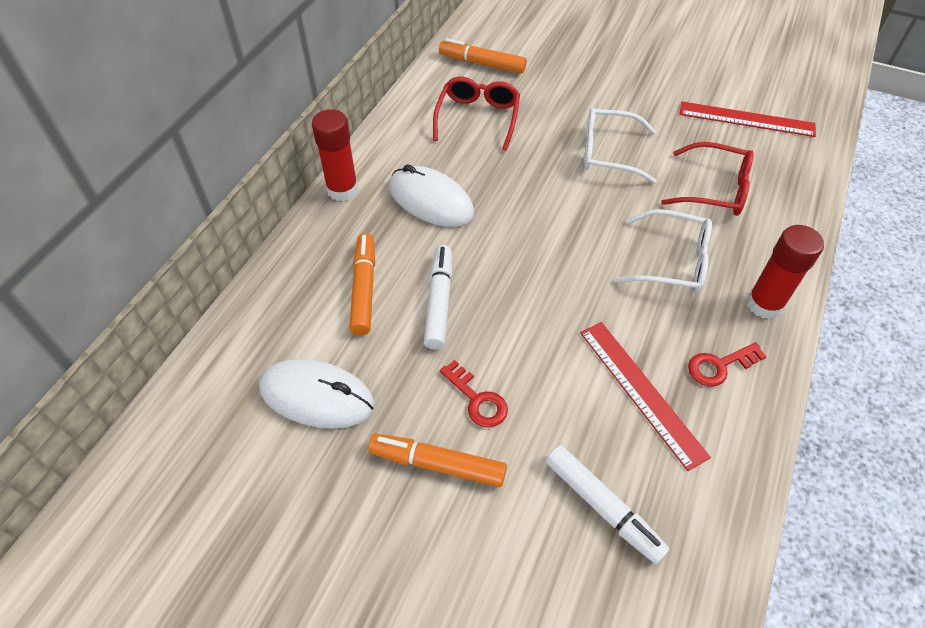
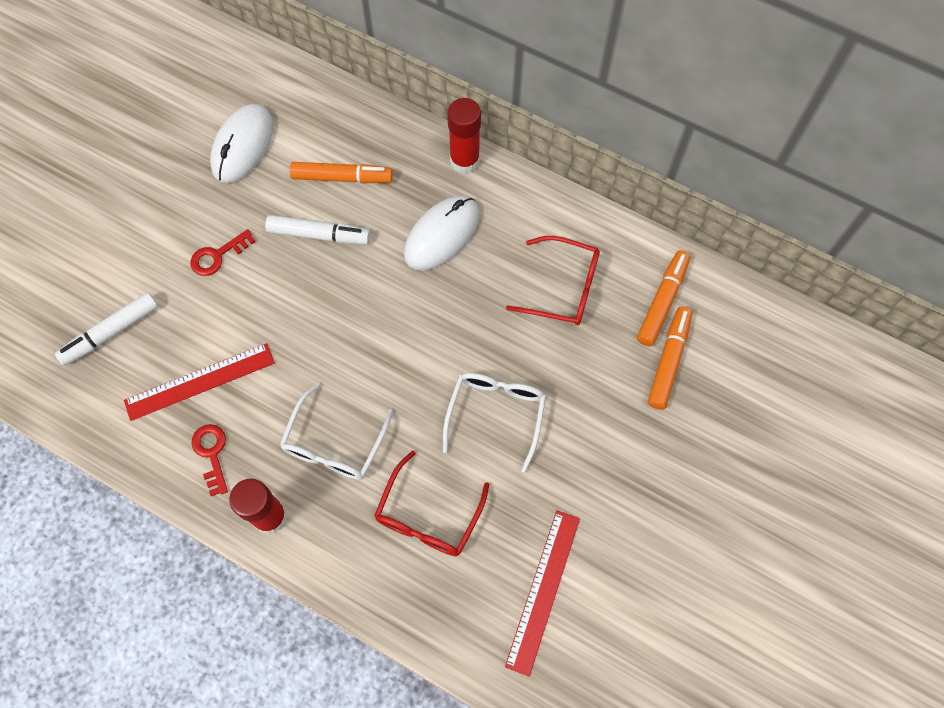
camera: 95 degrees right, 15 degrees up
orange marker [368,433,507,487] -> orange marker moved to [648,307,692,410]

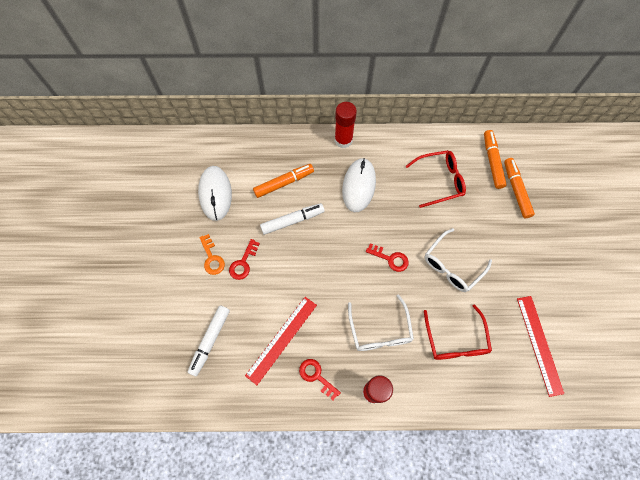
camera: 30 degrees left, 0 degrees up
white glasses [443,373,546,473] -> white glasses turned 120 degrees counterclockwise [425,228,492,292]
none -> orange key [199,234,225,275]
none -> red key [366,243,409,272]

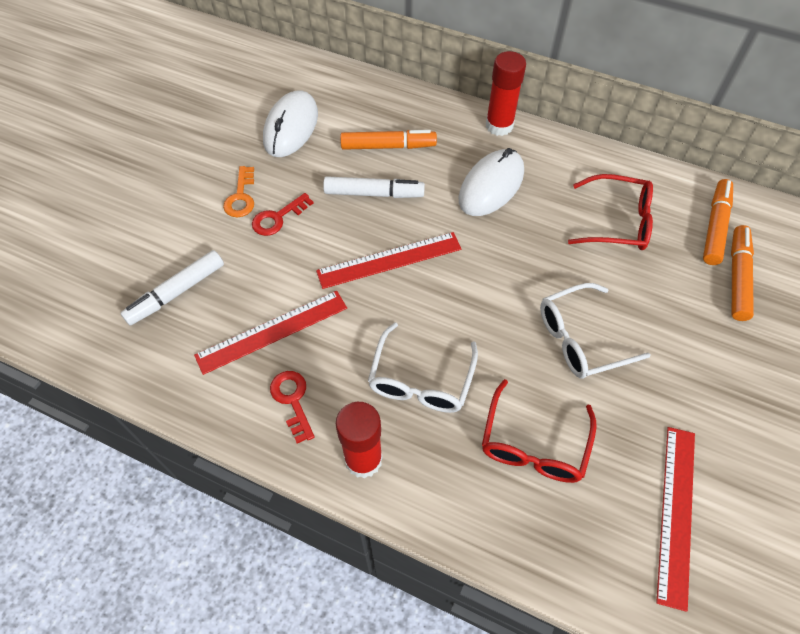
camera: 25 degrees right, 10 degrees down
red key [366,243,409,272] -> none
none -> red ruler [316,232,461,289]

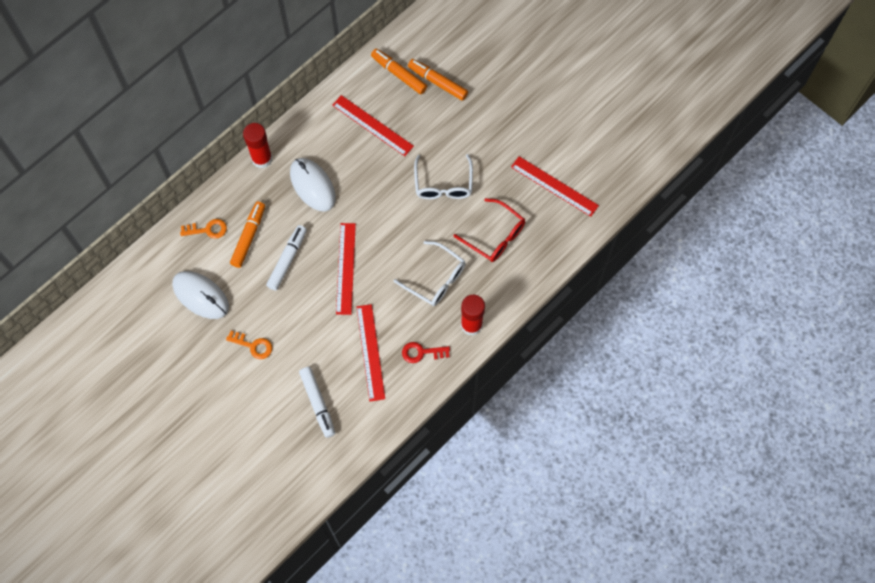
camera: 70 degrees left, 10 degrees up
red key [252,193,314,236] -> none
red glasses [568,174,653,250] -> red ruler [332,95,414,156]
none -> orange key [180,219,227,239]

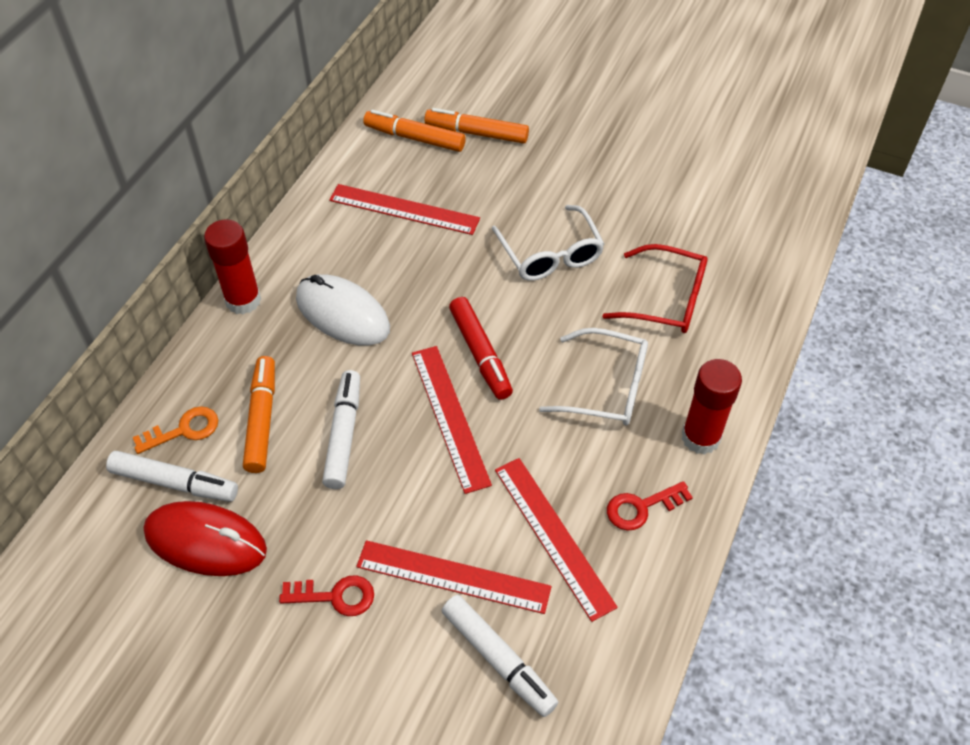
camera: 20 degrees left, 15 degrees down
white mouse [172,271,229,319] -> red mouse [144,501,267,576]
orange key [226,331,272,359] -> red key [279,575,374,616]
red ruler [511,156,599,217] -> red ruler moved to [356,540,552,614]
none -> white marker [106,451,238,502]
none -> red marker [449,297,513,400]

